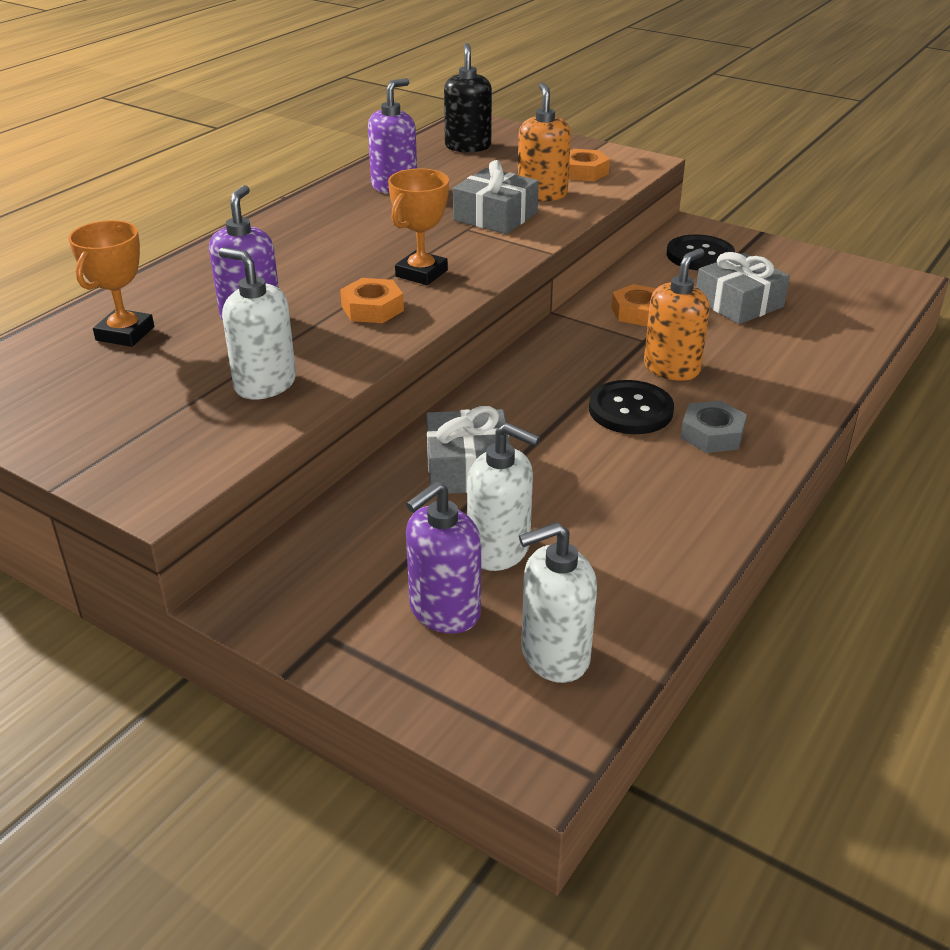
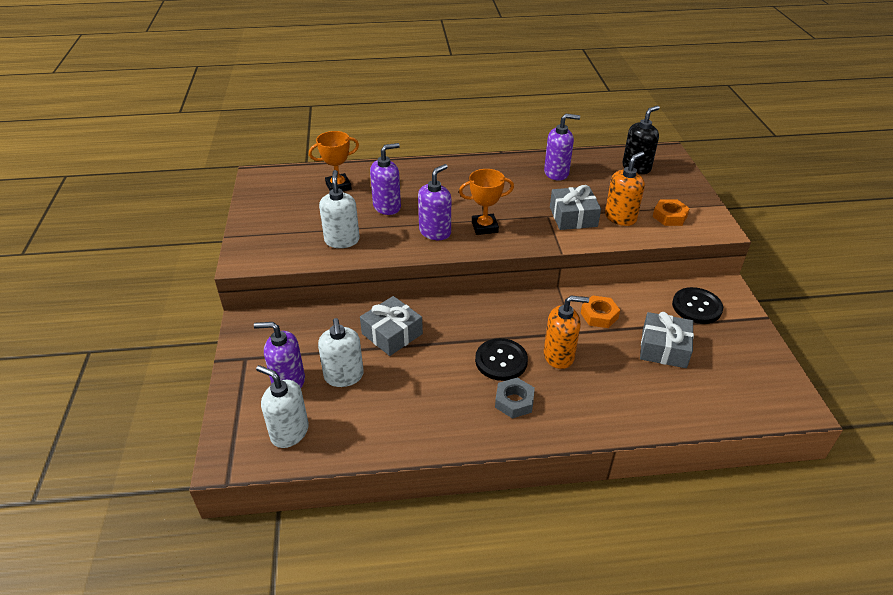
camera: 50 degrees right, 5 degrees up
orange nut [340,278,404,323] -> purple soap dispenser [418,164,451,240]

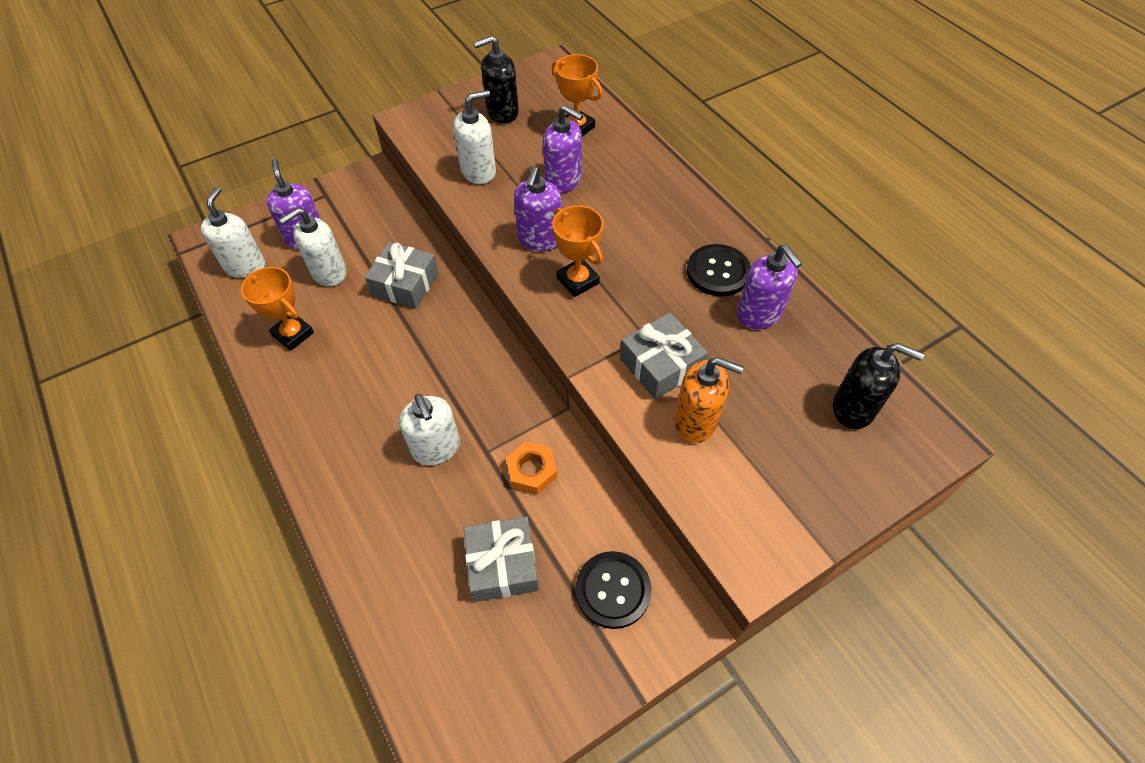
camera: 65 degrees right, 15 degrees up
purple soap dispenser [418,164,451,240] -> purple soap dispenser turned 90 degrees clockwise [514,166,562,251]
black button [475,338,528,381] -> black button moved to [687,244,751,297]
grey nut [495,377,535,419] -> none
orange soap dispenser [544,296,589,369] -> white soap dispenser [399,394,460,465]
orange nut [653,199,690,226] -> none
none -> orange trophy [241,267,314,351]
none -> black soap dispenser [474,35,519,124]

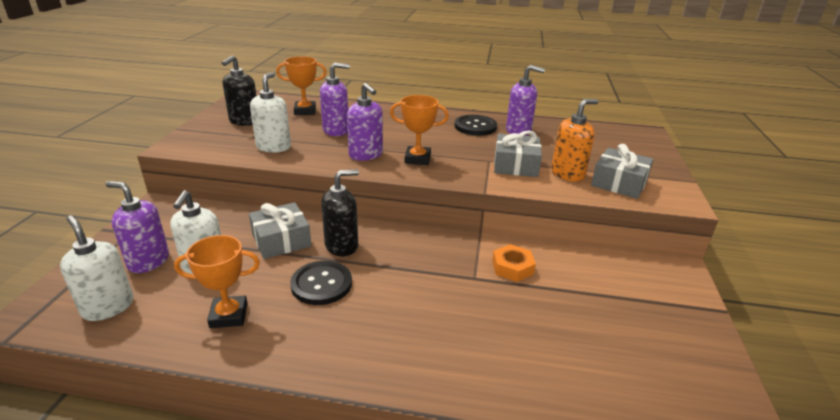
camera: 50 degrees left, 25 degrees down
white soap dispenser [399,394,460,465] -> none
grey gift [463,517,539,602] -> grey gift moved to [591,144,654,199]
black button [575,551,651,629] -> black button moved to [290,261,352,305]
black soap dispenser [833,343,924,429] -> black soap dispenser moved to [321,169,359,256]

